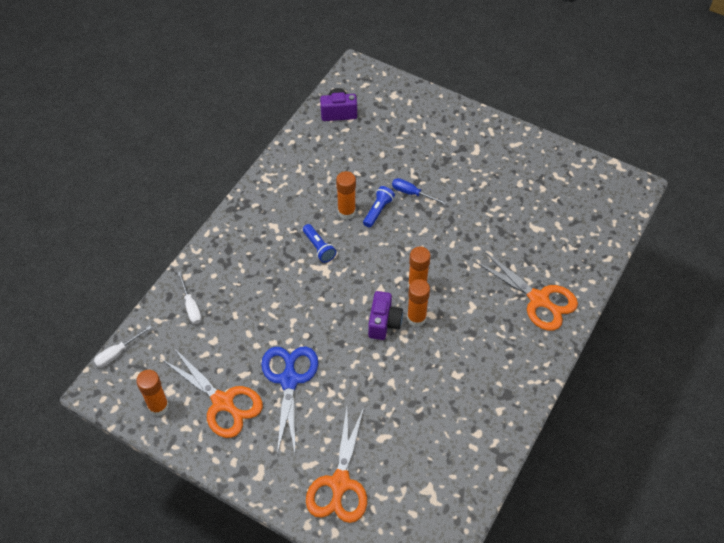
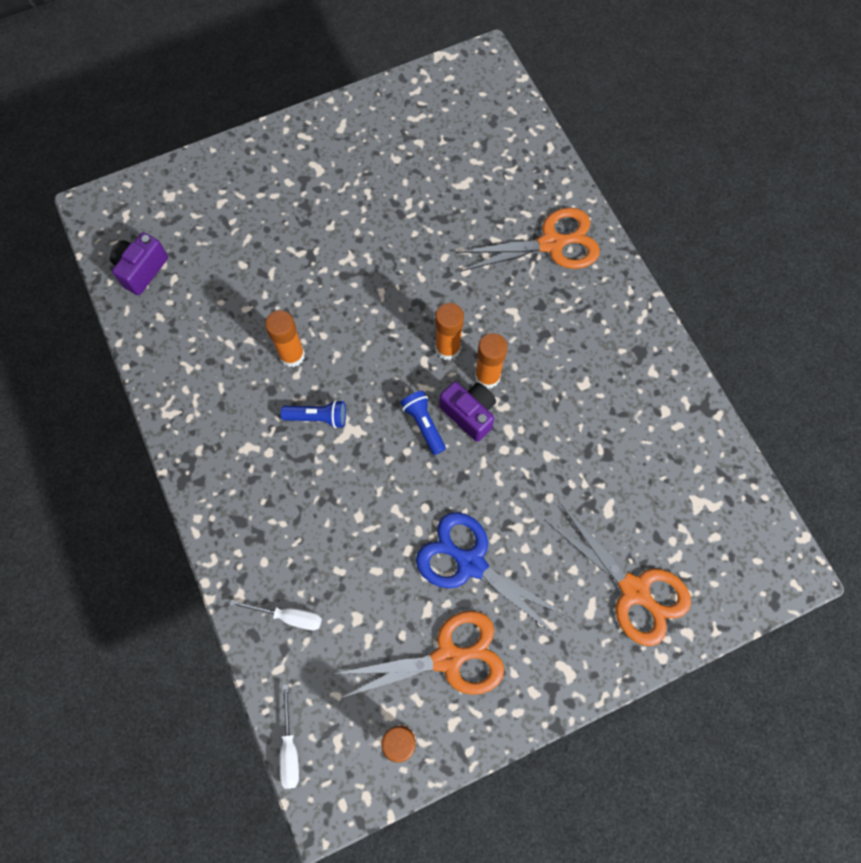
camera: 55 degrees left, 15 degrees up
blue flashlight [363,186,395,228] -> blue flashlight moved to [400,391,446,455]
blue screwdriver [392,178,447,205] -> none

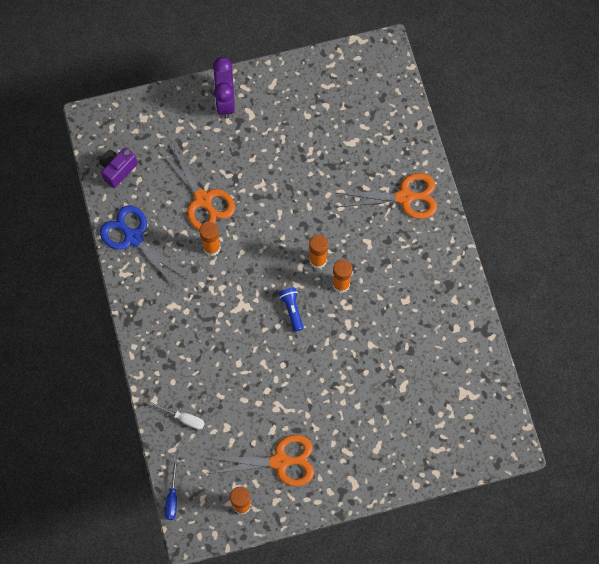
camera: 10 degrees right, 0 degrees up
white screwdriver [279,684,299,789] -> blue screwdriver [165,459,178,520]
blue flashlight [280,400,346,428] -> none
blue scissors [416,512,571,638] -> blue scissors moved to [100,205,187,288]
purple camera [439,382,496,442] -> none
orange scissors [545,504,691,646] -> orange scissors moved to [160,143,235,230]
none -> purple clock [213,57,235,118]

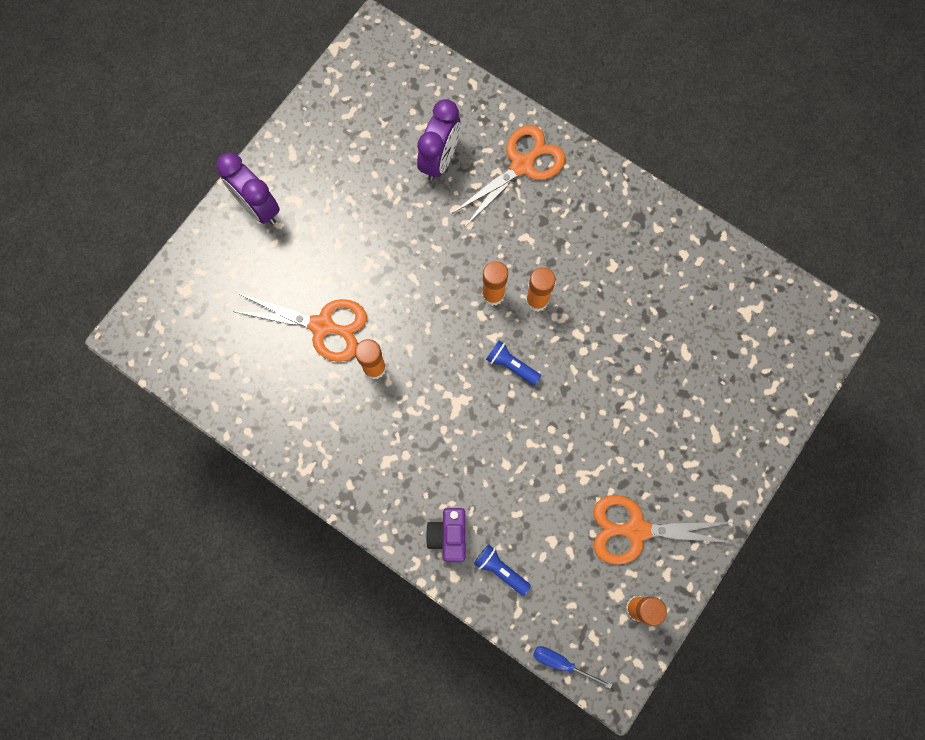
camera: 40 degrees left, 5 degrees up
purple camera [100,147,138,188] -> purple camera moved to [426,508,465,562]
blue scissors [100,205,187,288] -> none
white screwdriver [148,401,205,430] -> blue flashlight [474,544,531,596]
blue screwdriver [165,459,178,520] -> blue screwdriver turned 150 degrees clockwise [533,646,612,689]
orange scissors [207,435,314,486] -> orange scissors turned 135 degrees counterclockwise [593,495,733,565]
none -> purple clock [417,99,461,181]

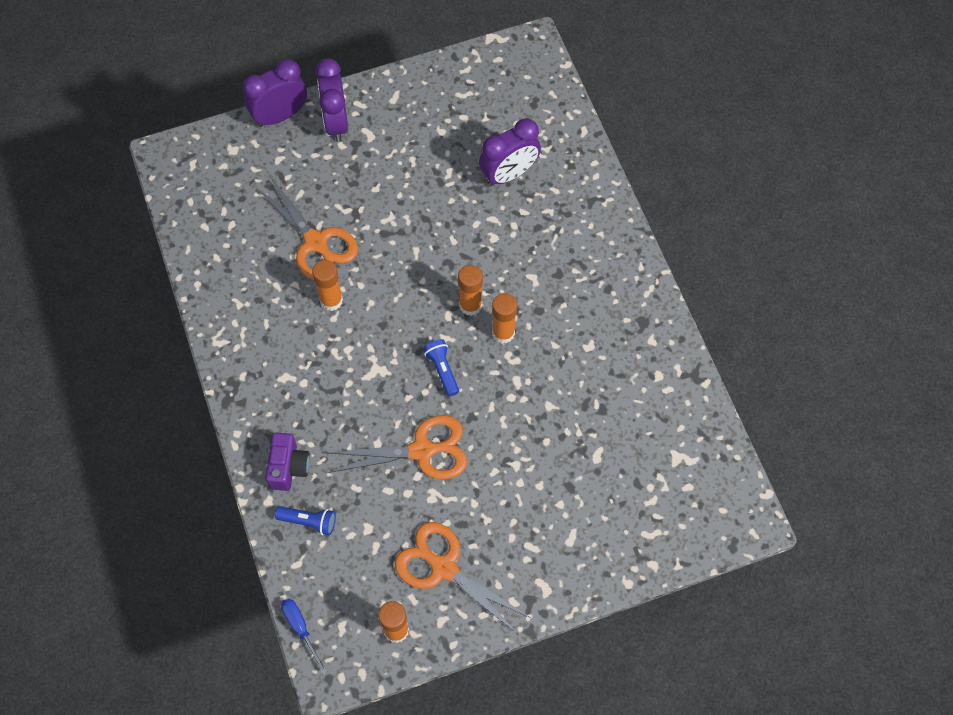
camera: 35 degrees right, 10 degrees down
purple camera [426,508,465,562] -> purple camera turned 150 degrees clockwise [265,432,310,491]
orange scissors [452,125,565,227] -> orange scissors moved to [327,415,467,479]
blue flashlight [474,544,531,596] -> blue flashlight turned 120 degrees clockwise [275,506,336,536]
none -> purple clock [243,59,307,127]

